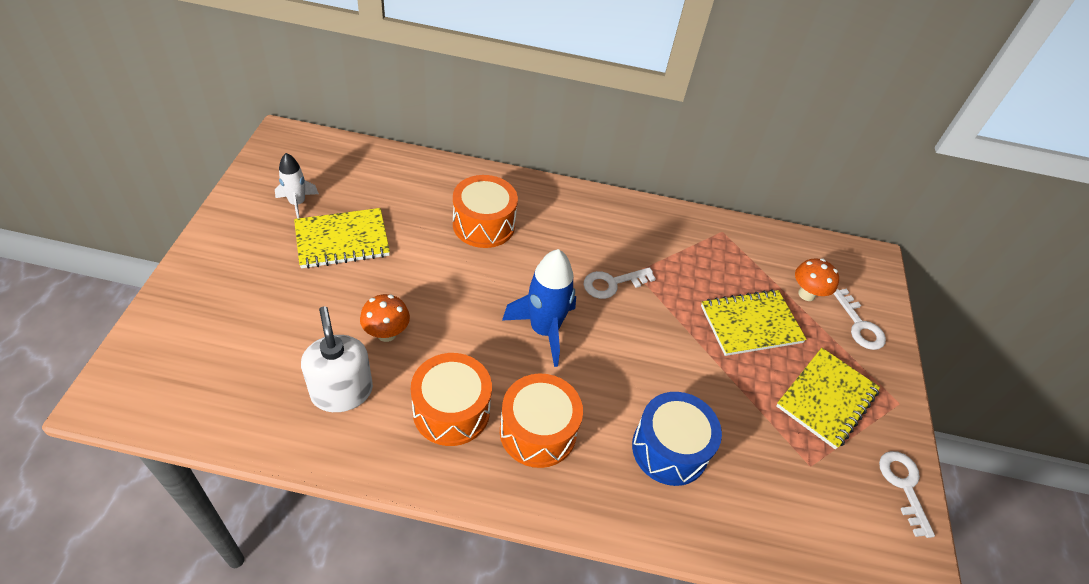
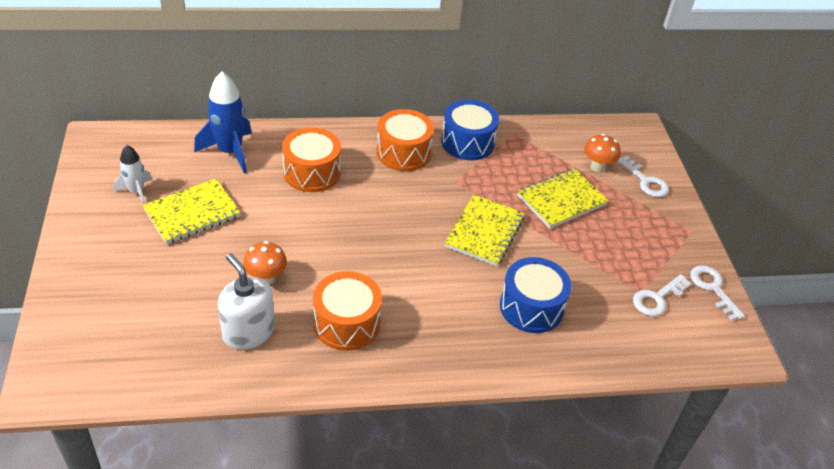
camera: 15 degrees left, 5 degrees down
orange drum [500,373,583,468] -> orange drum moved to [376,109,434,171]
blue rocket [502,249,576,367] -> blue rocket moved to [194,71,252,174]
white key [584,267,656,299] -> white key moved to [633,274,692,316]
yellow notebook [776,348,880,450] -> yellow notebook moved to [444,195,525,266]
none -> blue drum [441,100,499,160]

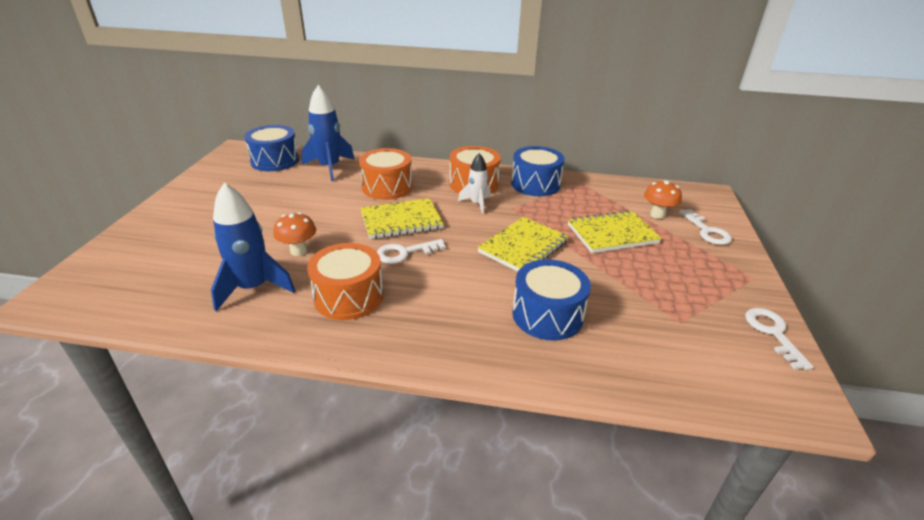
camera: 20 degrees right, 10 degrees down
white rocket [114,145,152,204] -> white rocket moved to [458,153,491,214]
yellow notebook [142,179,241,244] -> yellow notebook moved to [360,198,444,239]
white soap dispenser [218,253,275,350] -> blue rocket [211,182,295,311]
white key [633,274,692,316] -> white key moved to [377,239,446,264]
none -> blue drum [244,125,299,171]

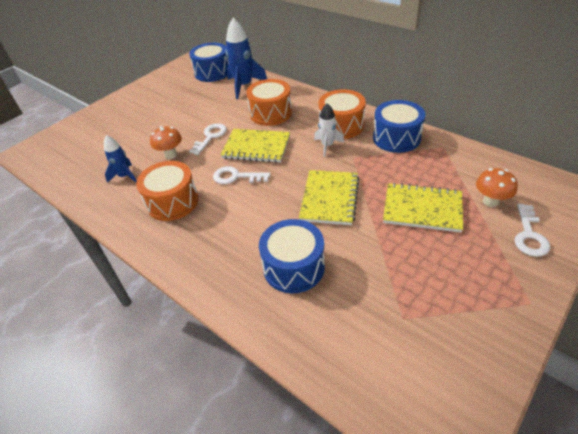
camera: 35 degrees right, 10 degrees up
blue rocket [211,182,295,311] -> blue rocket [104,135,137,183], size x0.60
yellow notebook [477,217,569,272] -> yellow notebook turned 60 degrees counterclockwise [299,170,359,225]
white key [745,308,814,370] -> white key moved to [189,123,227,155]

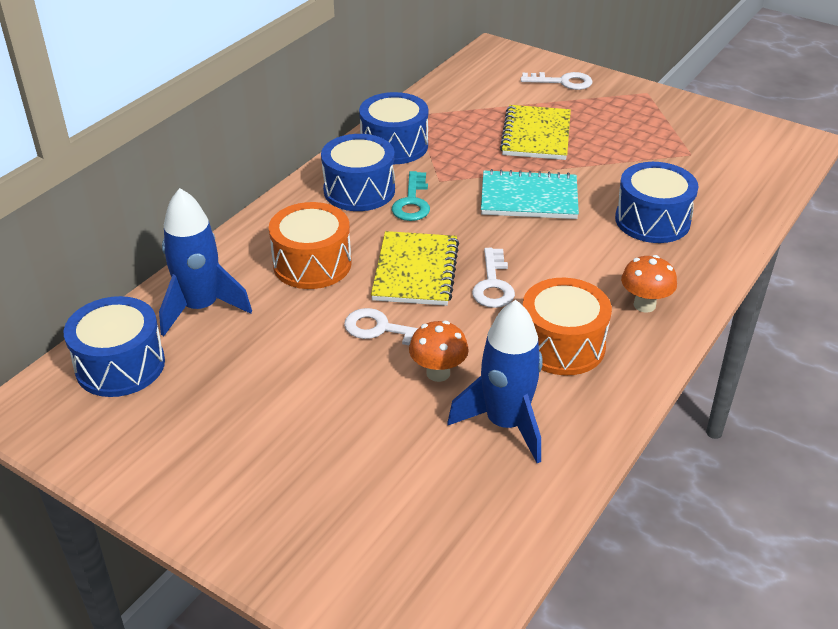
camera: 100 degrees left, 5 degrees down
blue rocket [104,135,137,183] -> blue rocket [448,300,542,463], size x1.68
yellow notebook [299,170,359,225] -> turquoise notebook [481,169,579,219]
white rocket [314,103,344,157] -> turquoise key [392,171,430,221]
orange drum [319,89,366,139] -> blue drum [321,134,395,211]
orange mushroom [476,168,518,207] -> orange mushroom moved to [621,255,677,313]

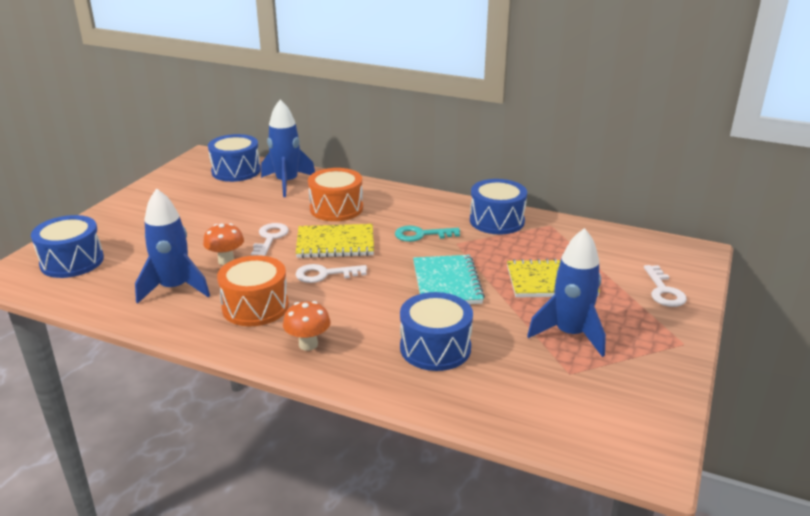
camera: 80 degrees right, 10 degrees down
blue drum [321,134,395,211] -> blue drum moved to [31,215,104,278]
none -> blue rocket [527,228,606,357]

